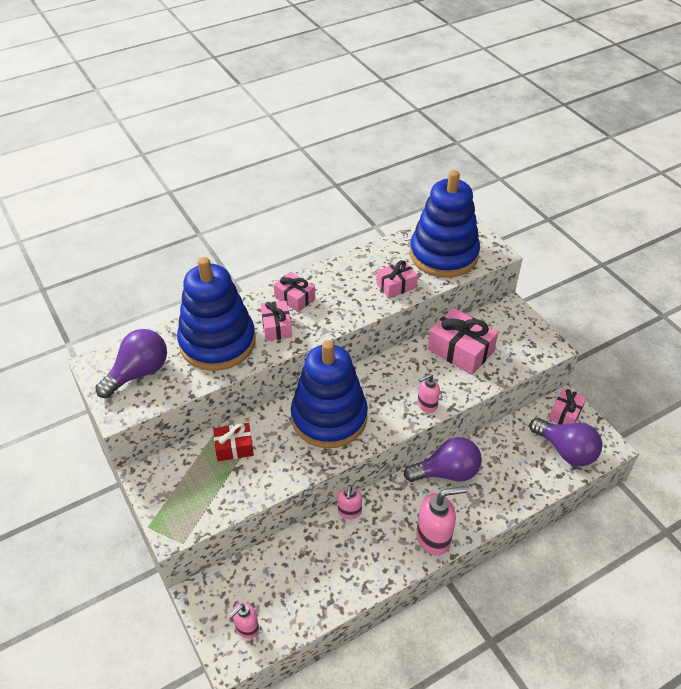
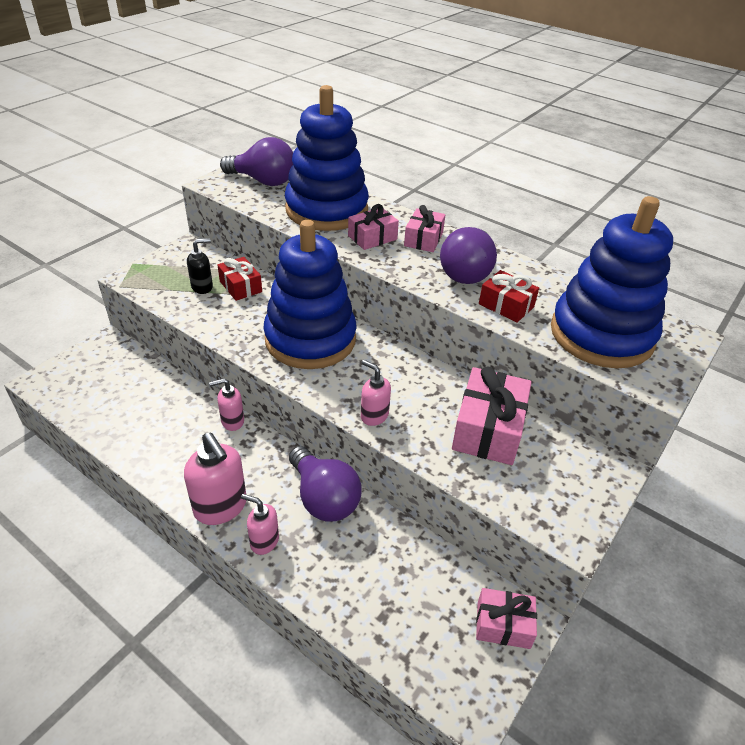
camera: 65 degrees right, 5 degrees down
pink soap dispenser [229,602,259,639] -> pink soap dispenser moved to [241,494,279,555]
pink gift [376,260,418,298] -> red gift [479,270,539,323]
purple light bulb [530,418,602,466] -> purple light bulb moved to [440,227,497,284]
none -> black soap dispenser [187,238,213,294]

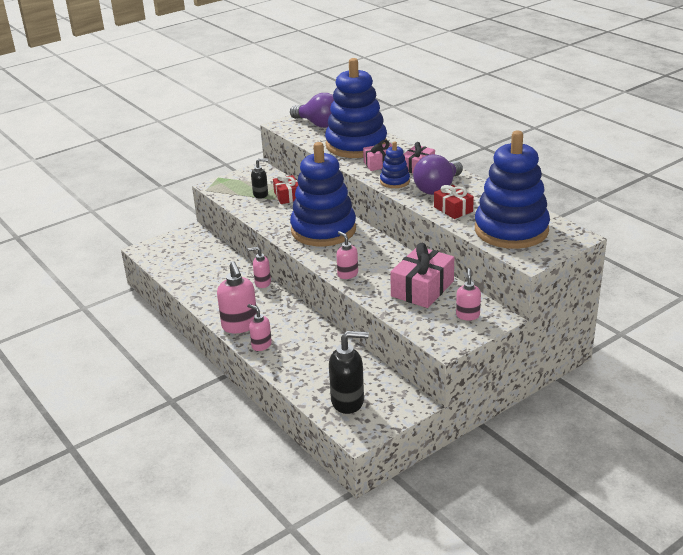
camera: 20 degrees right, 10 degrees down
purple light bulb [289,446,362,522] -> none
pink gift [476,588,537,649] -> none
none -> black soap dispenser [329,331,369,414]
none -> blue stacking toy [380,141,410,188]
none -> pink soap dispenser [456,268,481,321]

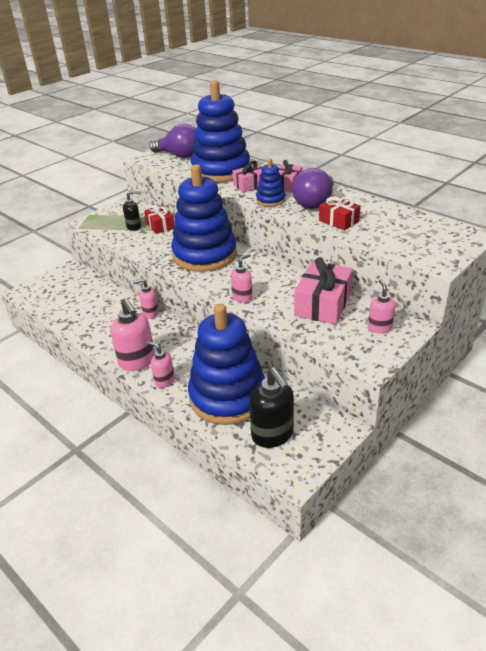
camera: 10 degrees left, 5 degrees up
black soap dispenser [329,331,369,414] -> black soap dispenser turned 75 degrees clockwise [249,368,294,448]
pink soap dispenser [336,231,358,279] -> pink soap dispenser turned 90 degrees clockwise [231,253,253,303]
blue stacking toy [475,131,550,249] -> blue stacking toy moved to [188,304,265,425]

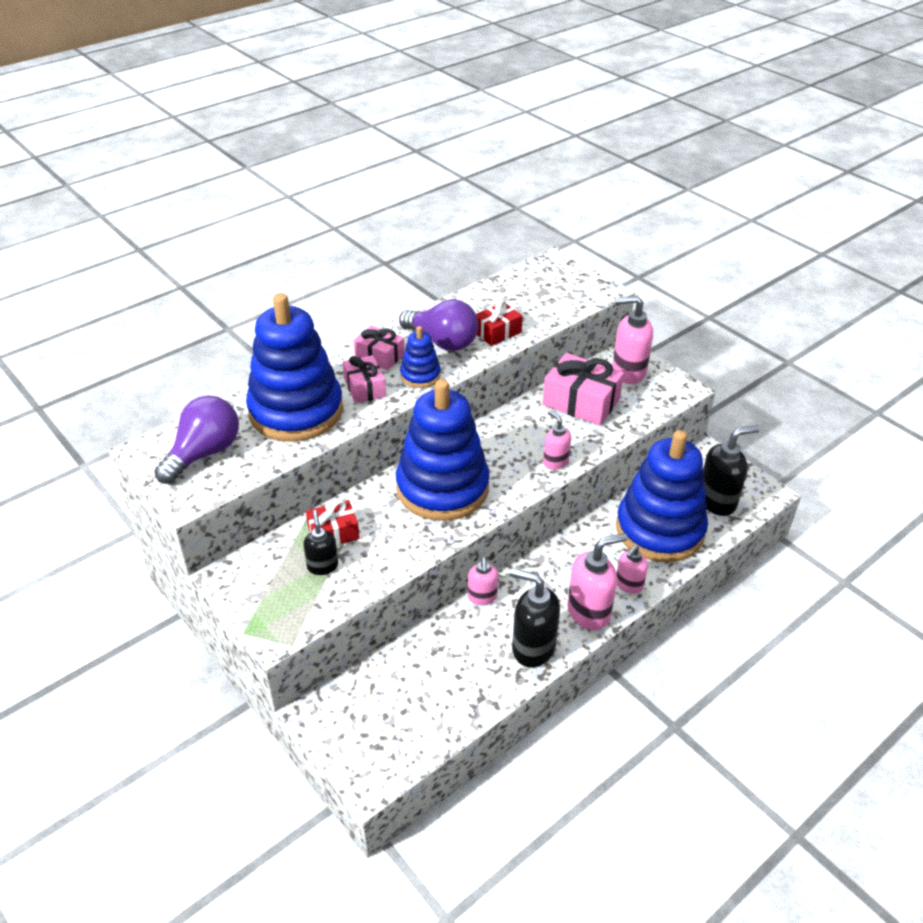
camera: 85 degrees left, 5 degrees up
pink soap dispenser [368,279,396,333] -> pink soap dispenser [612,296,653,384], size x1.70
none -> black soap dispenser [509,568,560,668]

